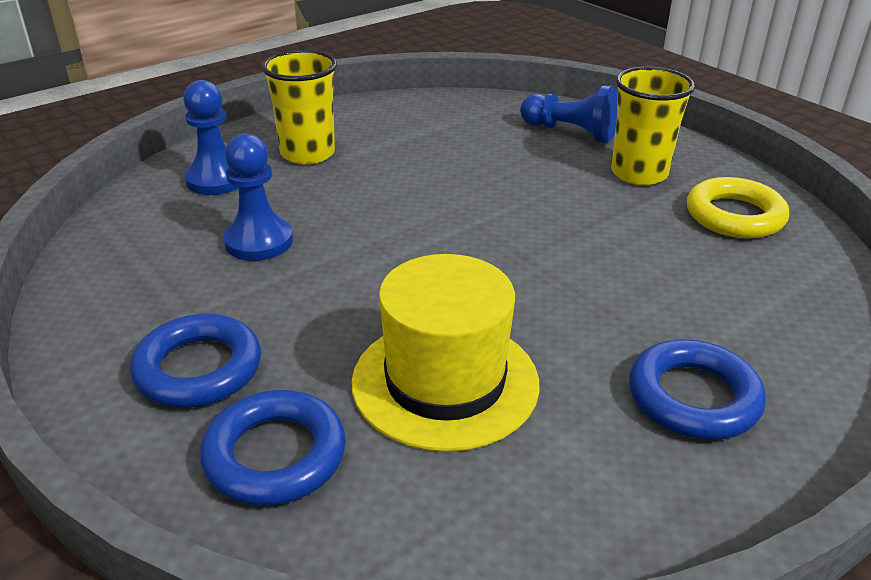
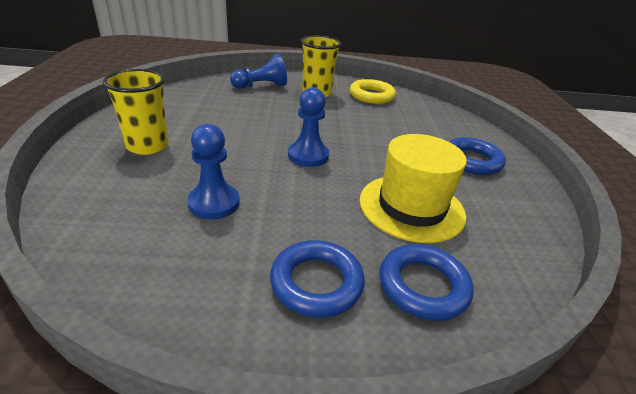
camera: 55 degrees left, 0 degrees up
blue pawn [183,80,239,195] -> blue pawn moved to [288,87,329,167]

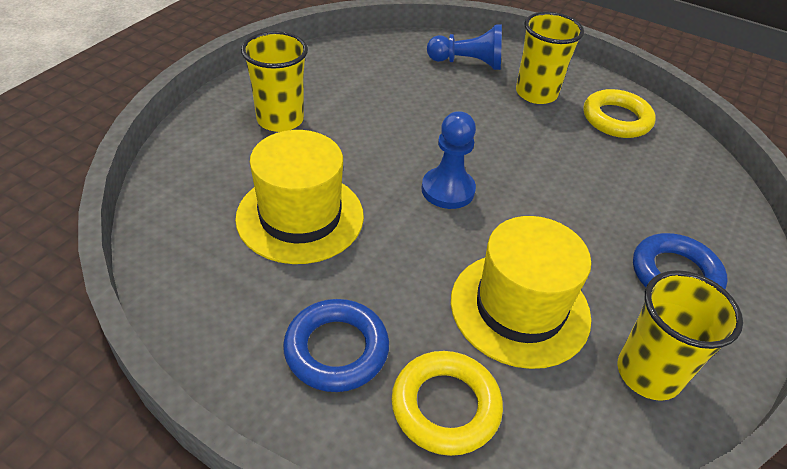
camera: 30 degrees right, 10 degrees up
blue pawn [187,124,240,219] -> yellow hat [235,130,364,264]
blue ring [380,244,474,321] -> yellow ring [391,351,503,456]
none -> yellow cup [617,270,743,401]

